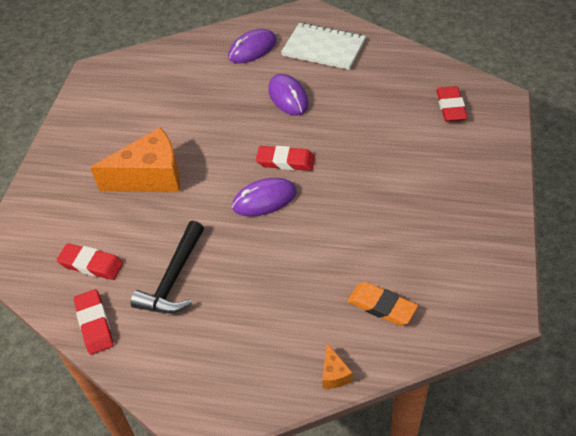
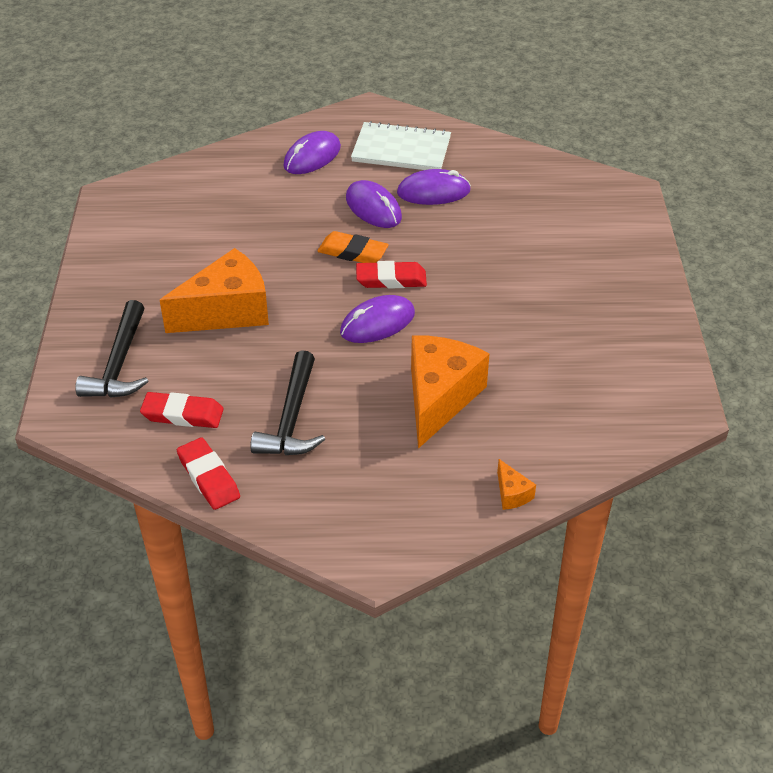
camera: 15 degrees left, 5 degrees down
orange eraser [348,282,418,326] -> orange eraser moved to [317,231,389,263]
red eraser [436,86,468,122] -> none
none -> black hammer [75,300,149,398]
none -> purple mouse [397,169,471,205]
none -> orange cheese [411,335,489,449]

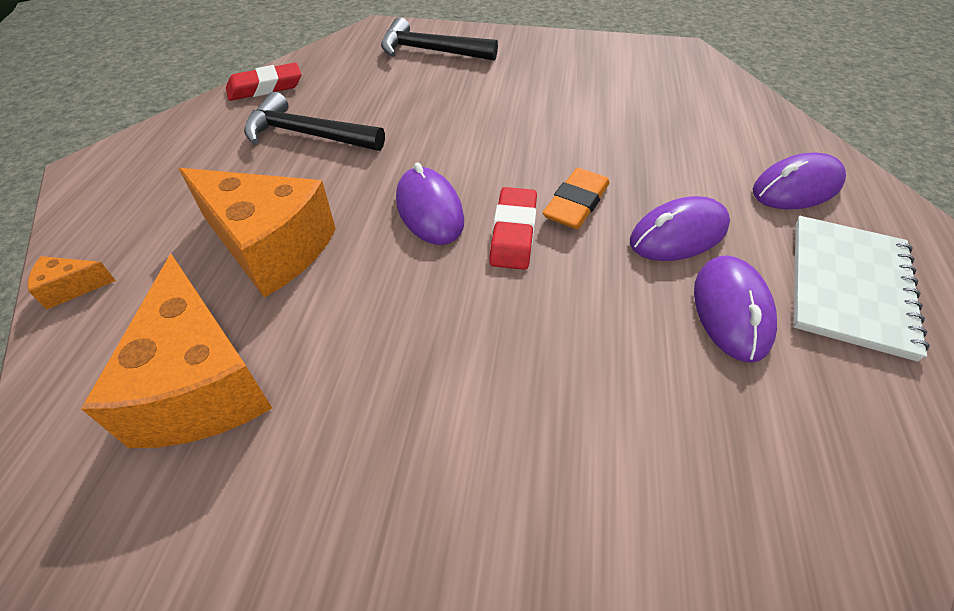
camera: 100 degrees right, 5 degrees up
red eraser [140,392,224,428] -> none
orange cheese [160,248,269,333] -> orange cheese moved to [81,254,272,448]
purple mouse [283,131,341,174] -> purple mouse turned 75 degrees counterclockwise [753,153,846,209]

